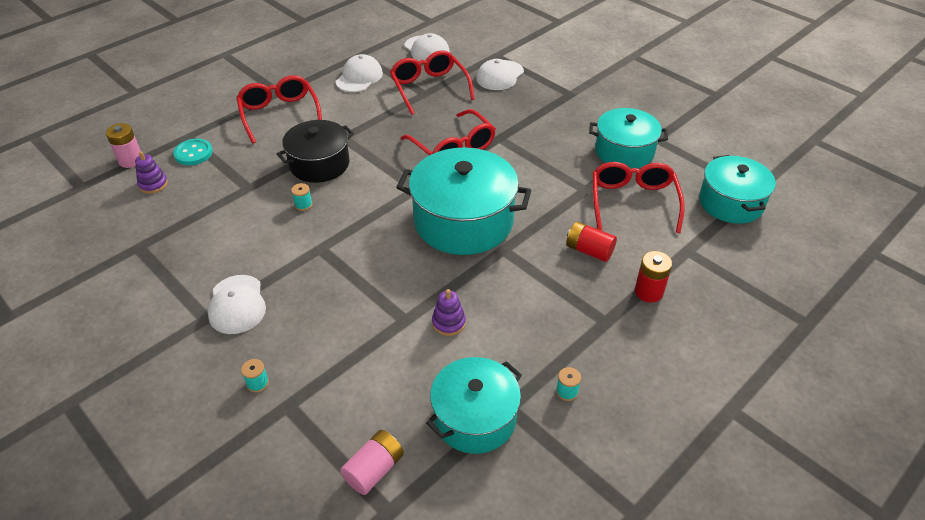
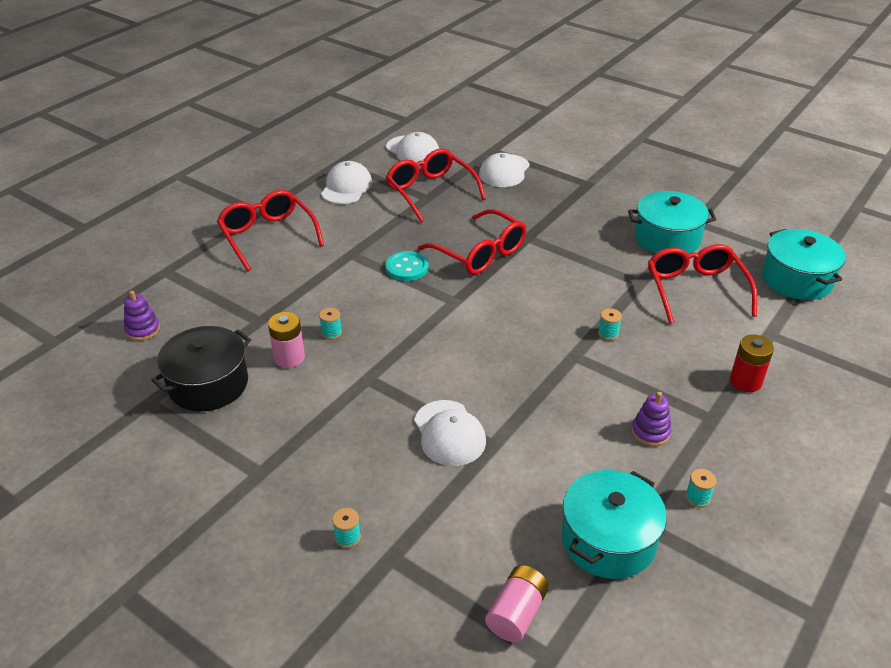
camera: 10 degrees left, 5 degrees down
pink battery [106,123,141,168] -> pink battery moved to [268,312,305,368]
turquoise button [173,139,213,165] -> turquoise button moved to [386,251,429,281]
white cap [208,275,266,334] -> white cap moved to [414,400,486,466]
black pot [277,120,354,183] -> black pot moved to [151,326,251,412]
turquoise pot [396,148,531,255] -> none
purple stacking toy [432,289,466,336] -> purple stacking toy moved to [632,392,671,446]
red battery [566,221,617,262] -> none
none -> turquoise spool [598,308,622,341]

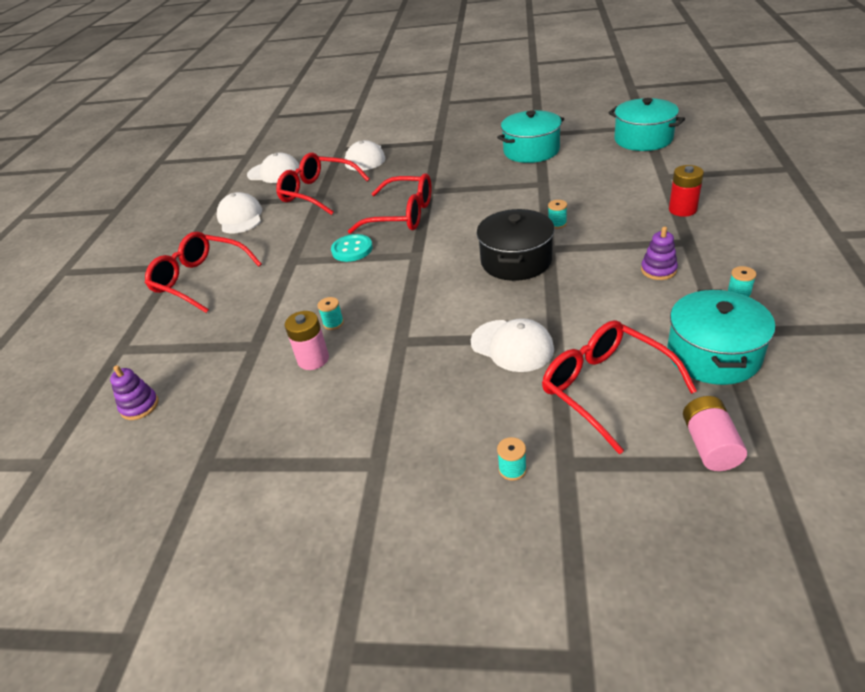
camera: 25 degrees left, 0 degrees up
black pot [151,326,251,412] -> black pot moved to [477,209,555,281]
red glasses [648,244,757,324] -> red glasses moved to [542,320,697,454]

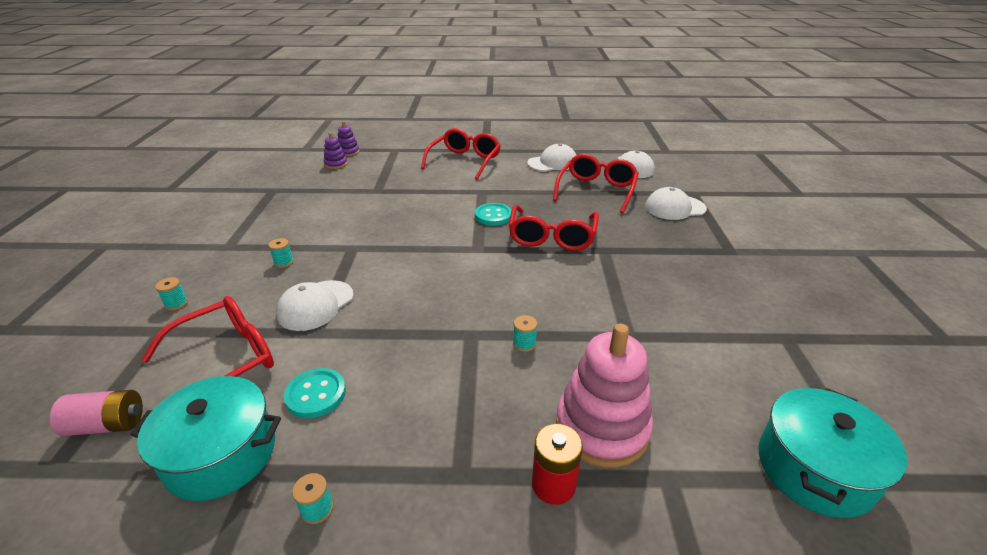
camera: 80 degrees right, 5 degrees down
pink battery [285,311,329,370] -> none
turquoise spool [318,297,344,330] -> turquoise spool moved to [268,238,294,268]
black pot [477,209,555,281] -> none
turquoise pot [497,110,564,163] -> none
purple stacking toy [641,226,678,280] -> purple stacking toy moved to [338,121,360,157]
none -> turquoise button [284,368,346,418]
none -> pink stacking toy [556,324,653,468]

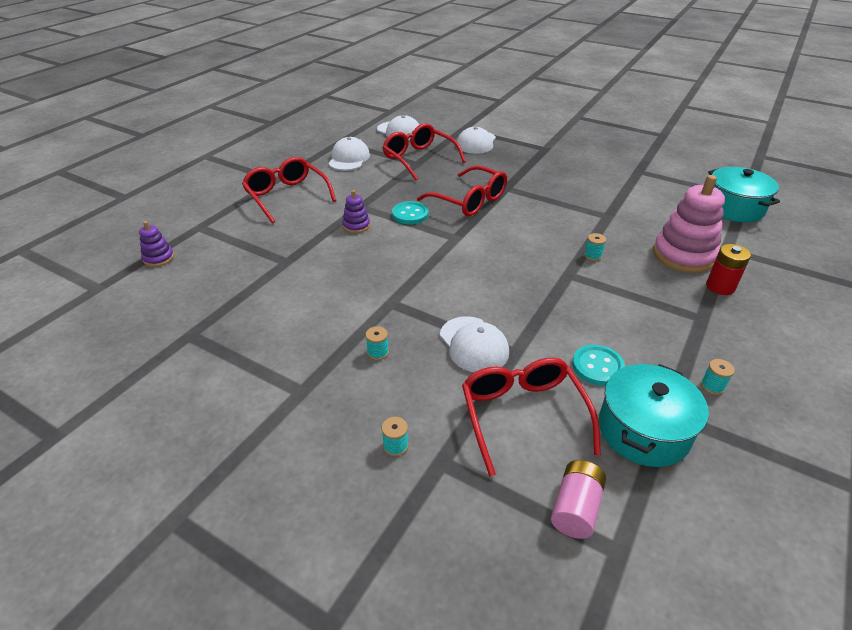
camera: 60 degrees left, 5 degrees up
purple stacking toy [324,132,348,169] -> purple stacking toy moved to [342,190,370,233]

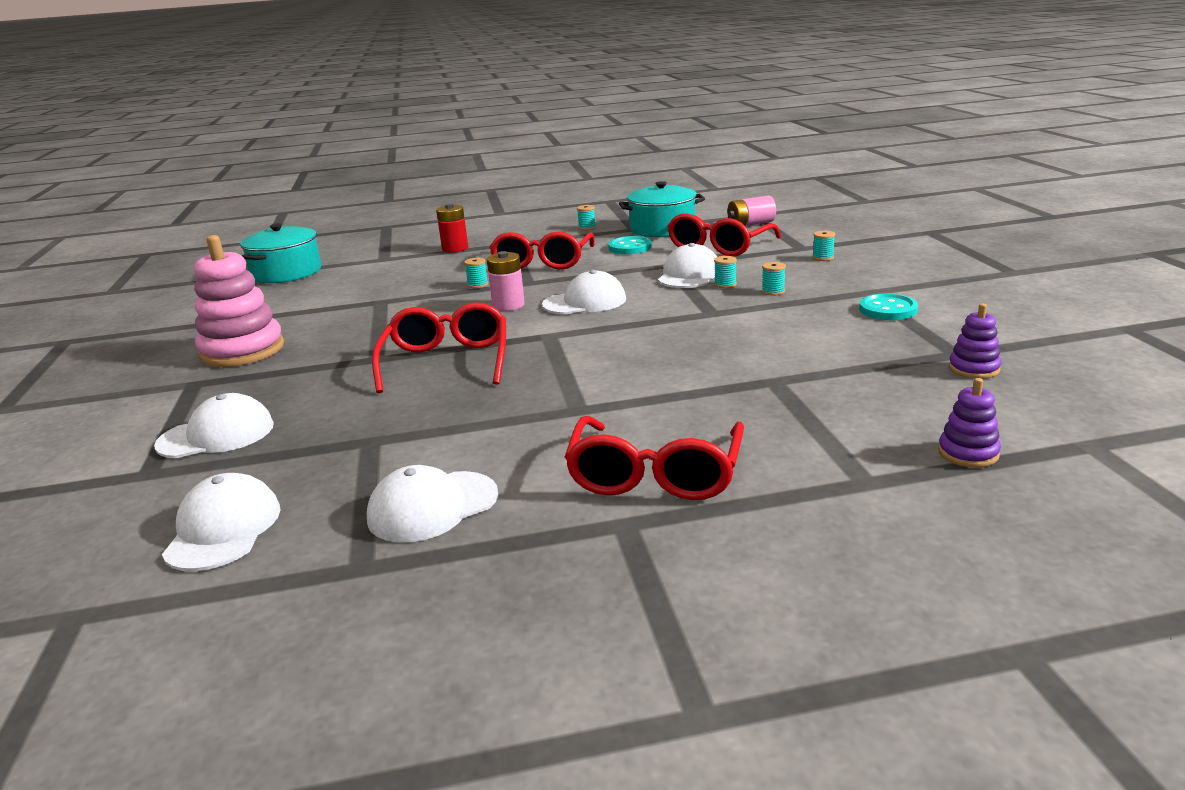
camera: 130 degrees left, 15 degrees down
purple stacking toy [342,190,370,233] -> purple stacking toy moved to [949,303,1001,379]
red glasses [382,123,466,181] -> red glasses moved to [489,232,595,270]
turquoise button [392,201,429,225] -> turquoise button moved to [859,293,918,320]
pink stacking toy [653,175,725,273] -> pink stacking toy moved to [194,235,284,367]
none -> pink battery [487,251,525,311]
none -> white cap [542,270,626,314]
none -> turquoise spool [714,256,737,288]

